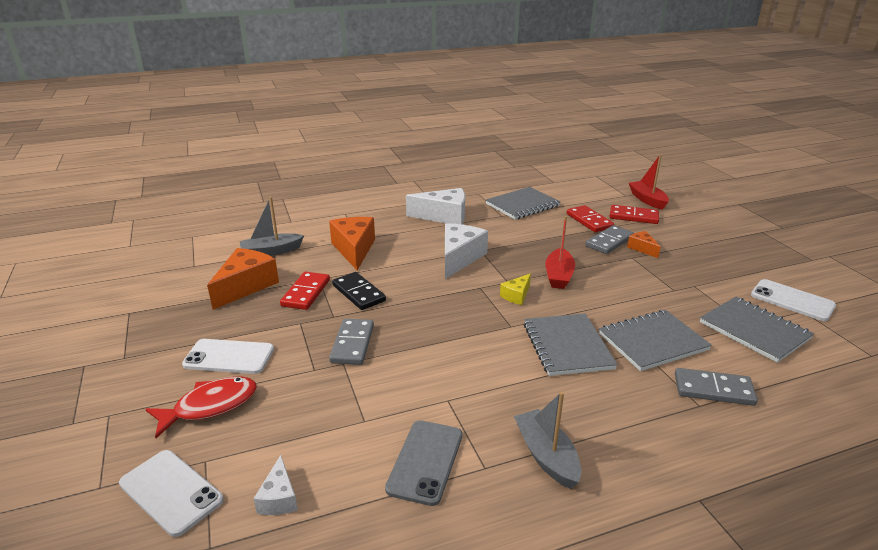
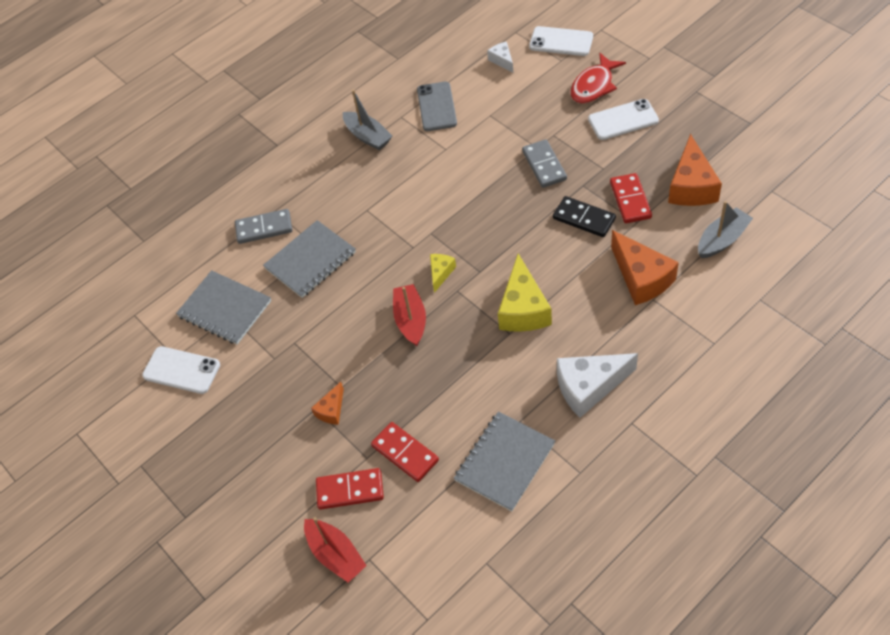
camera: 165 degrees right, 25 degrees up
white cheese [445,223,488,279] -> yellow cheese [498,254,552,332]
grey notebook [524,313,618,376] -> none
grey domino [586,225,634,254] -> none
orange cheese [627,231,661,258] -> orange cheese turned 75 degrees clockwise [311,382,344,425]

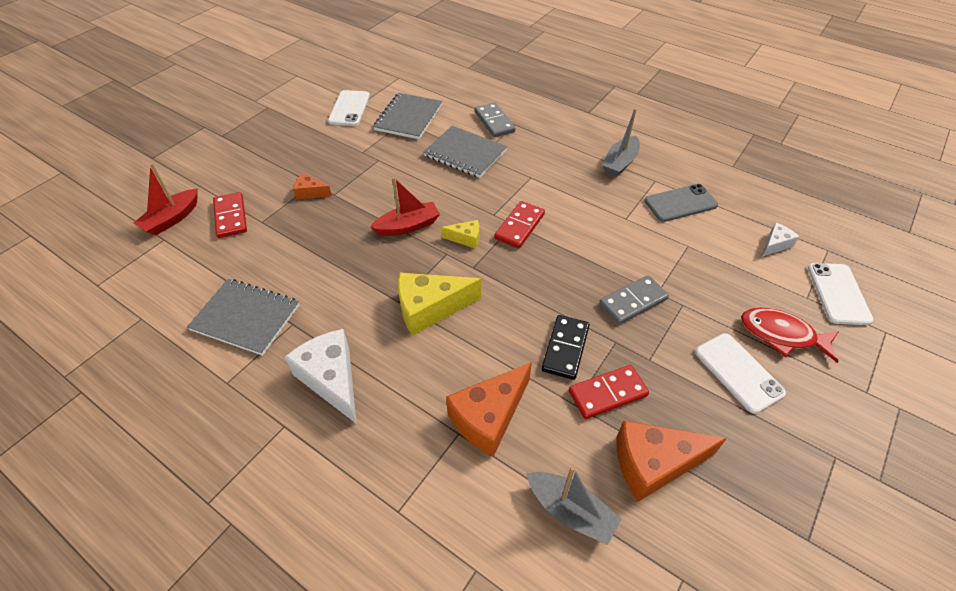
camera: 70 degrees right, 5 degrees down
red domino [371,422,439,482] -> red domino moved to [494,201,545,248]

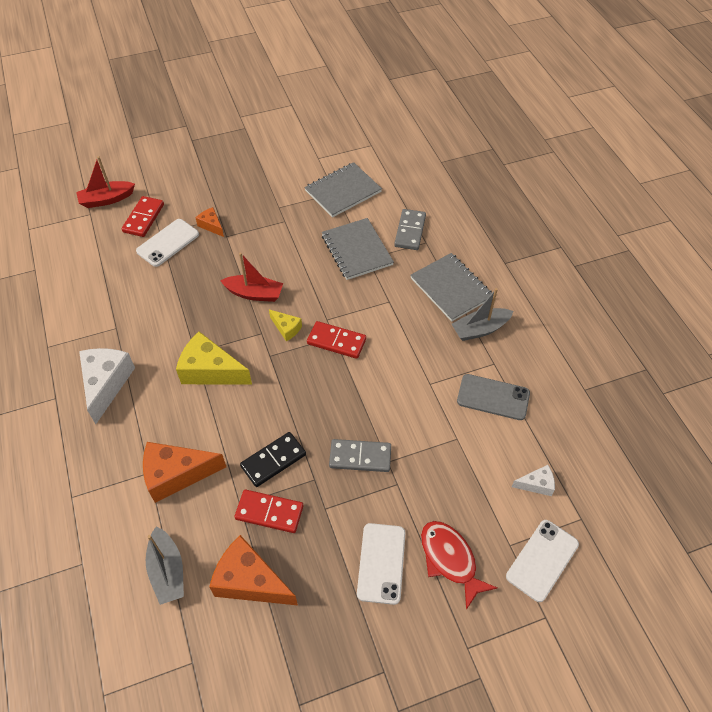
camera: 35 degrees right, 5 degrees up
grey notebook [187,279,299,356] -> grey notebook moved to [410,253,492,322]
white phone [328,90,370,126] -> white phone moved to [136,219,199,267]
red domino [494,201,545,248] -> red domino turned 45 degrees clockwise [307,321,366,359]

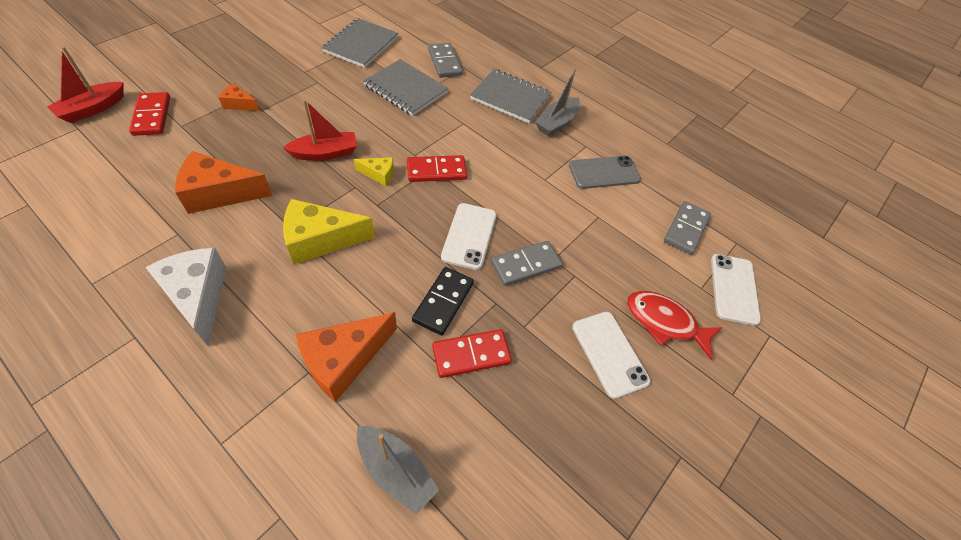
camera: 35 degrees left, 0 degrees up
white phone [136,219,199,267] -> white phone moved to [441,203,497,270]
orange cheese [209,535,298,606] -> orange cheese moved to [175,151,273,214]
white cheese [512,465,555,496] -> grey domino [664,201,711,255]

